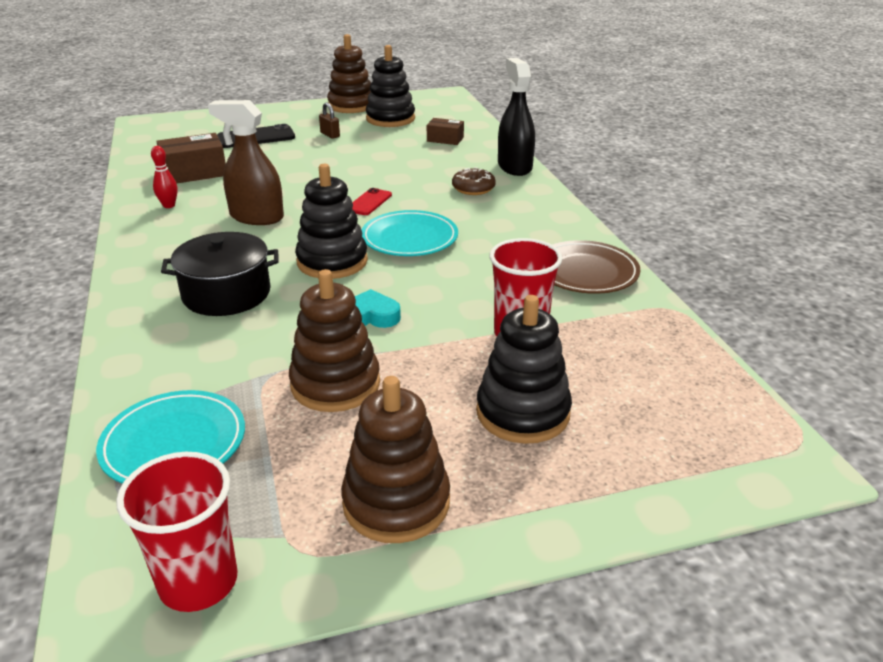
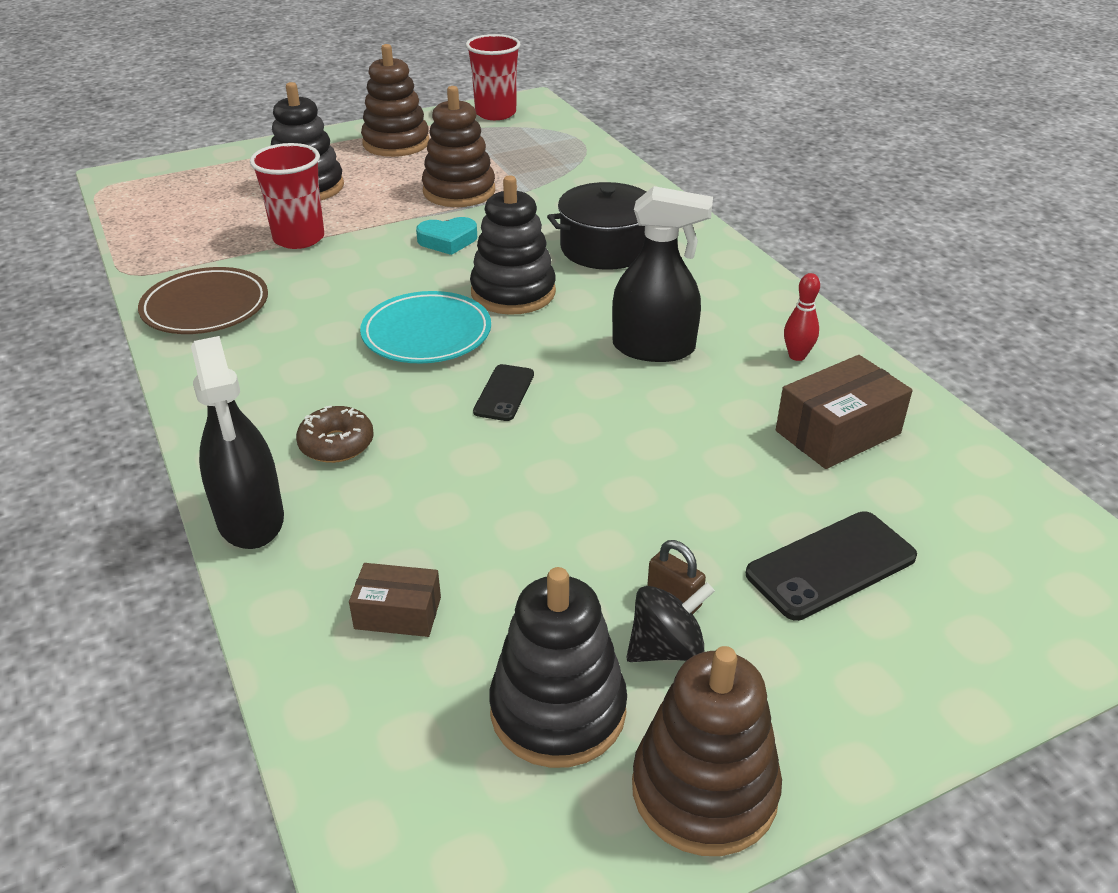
camera: 170 degrees right, 5 degrees up
turquoise plate [96,390,245,484] -> none
brown spray bottle [208,100,284,225] -> black spray bottle [612,186,713,362]
red phone [352,188,392,215] -> black phone [473,364,534,421]
none -> black spinning top [626,582,715,662]

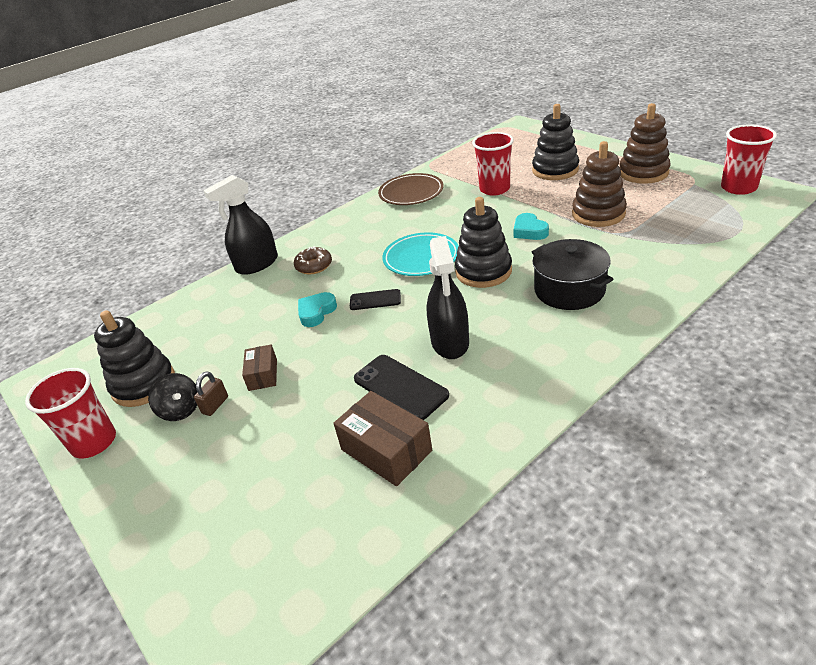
camera: 80 degrees right, 0 degrees up
brown box [349,563,441,637] -> brown box moved to [242,344,277,391]
brown stacking toy [632,646,782,856] -> red cup [25,368,116,459]
black phone [746,511,917,621] -> black phone moved to [354,355,449,420]
red bowling pin [784,273,820,361] -> none
none -> turquoise heart [298,292,337,327]

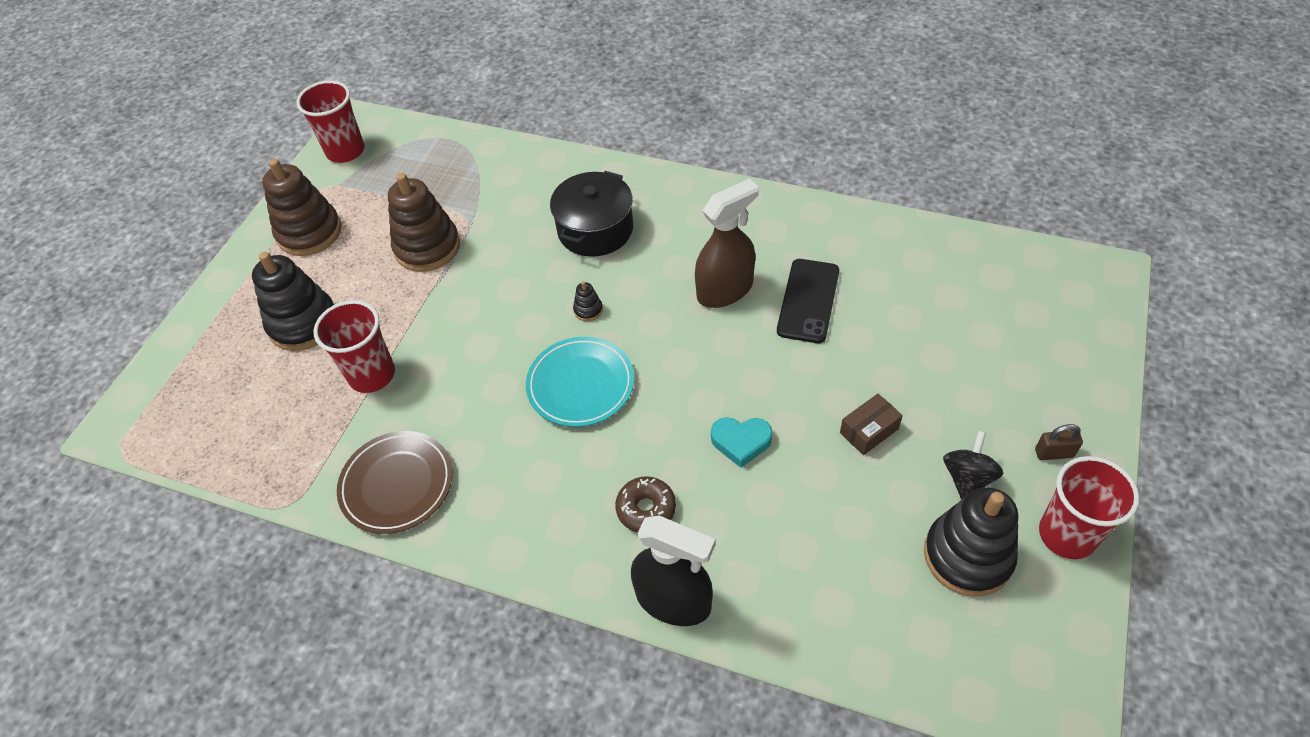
camera: 120 degrees left, 15 degrees up
brown padlock [194,371,228,416] -> brown padlock moved to [1035,424,1083,460]
brown box [333,391,432,486] -> none
black phone [350,289,401,310] -> none
black spray bottle [426,236,469,359] -> brown spray bottle [695,179,759,308]
black stacking toy [455,197,512,288] -> black stacking toy [573,281,603,321], size x0.41
turquoise heart [513,213,549,240] -> none

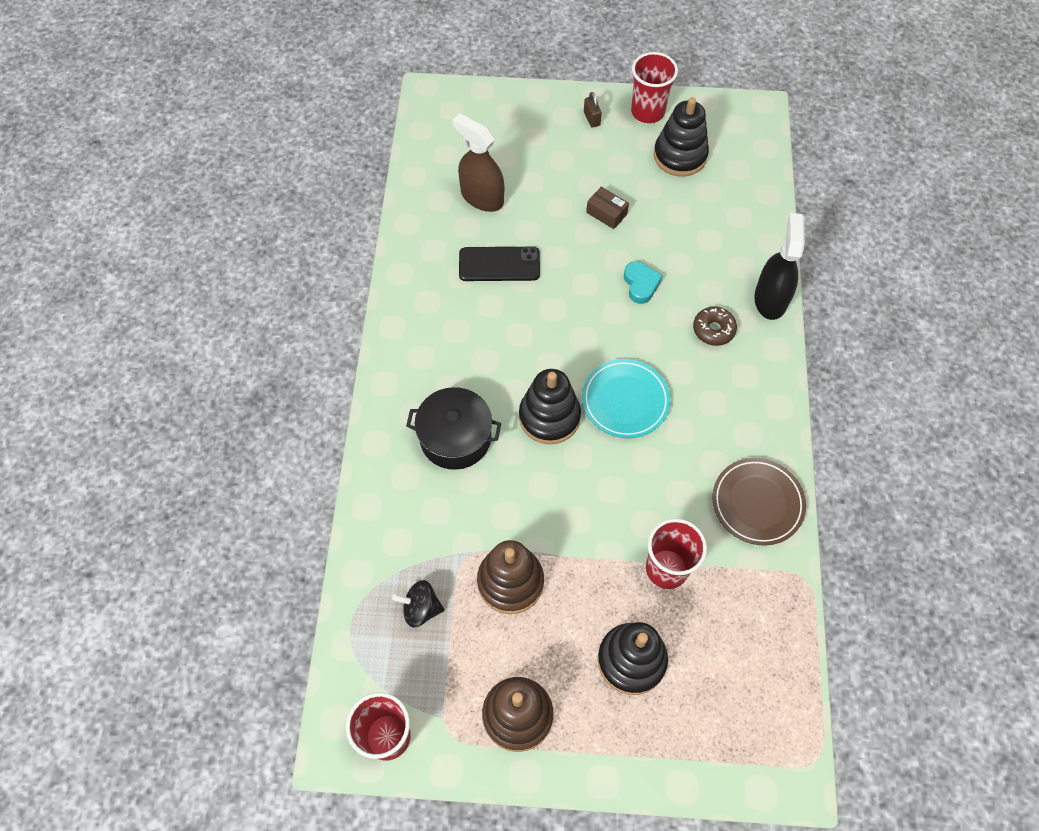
camera: 110 degrees left, 10 degrees up
black stacking toy [573,281,603,321] -> black stacking toy [519,369,581,444], size x2.43
brown spray bottle [695,179,759,308] -> brown spray bottle moved to [453,113,504,212]
black spinning top [943,431,1003,500] -> black spinning top moved to [392,580,444,628]

